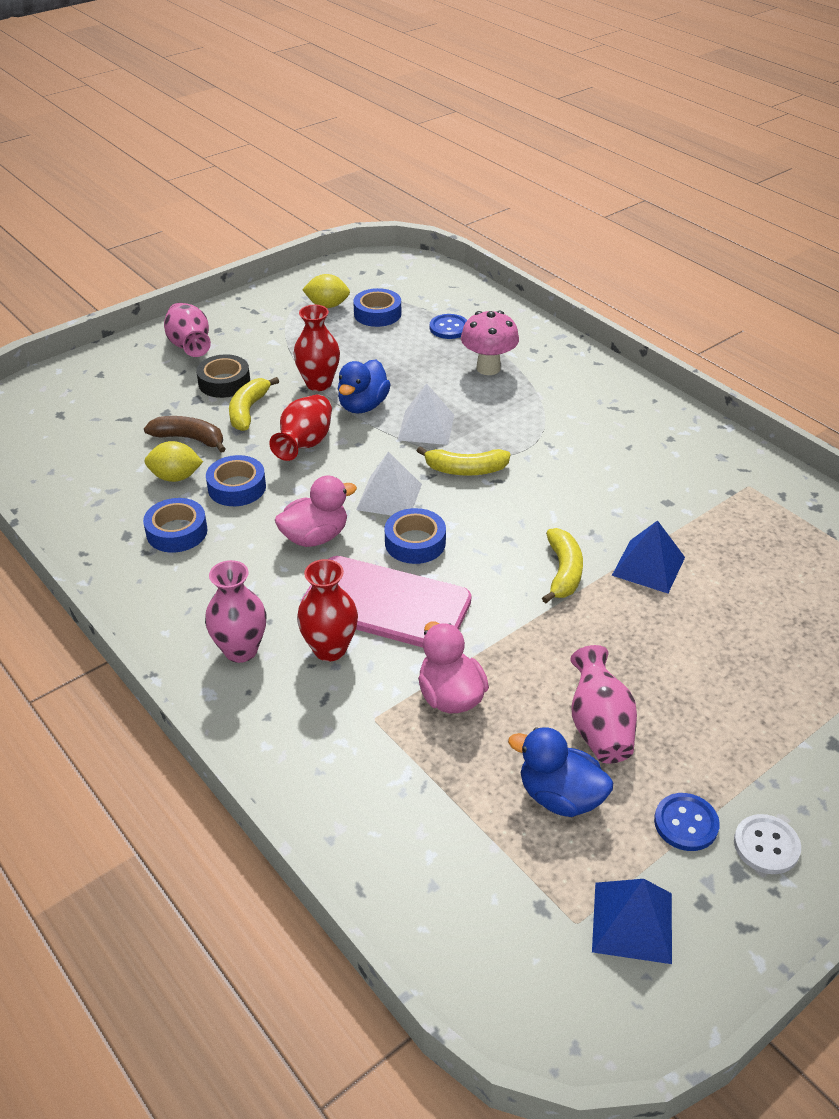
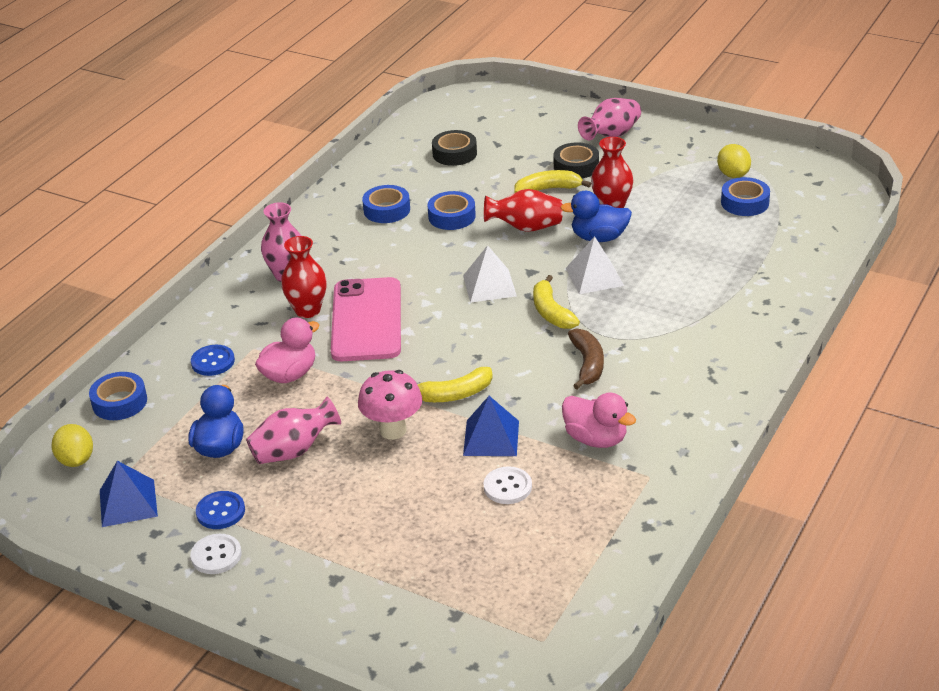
camera: 70 degrees right, 5 degrees down
brown banana [144,416,226,453] -> brown banana moved to [568,328,604,390]
yellow lemon [144,441,203,482] -> yellow lemon moved to [51,424,93,467]
pink duck [275,476,357,547] -> pink duck moved to [562,392,636,448]
blue tape [384,508,446,564] -> blue tape moved to [89,372,147,420]
blue button [430,314,467,339] -> blue button moved to [191,345,235,376]
pink mushroom [461,311,519,375] -> pink mushroom moved to [358,370,422,440]
none -> black tape [432,130,477,166]
none -> white button [484,466,532,504]

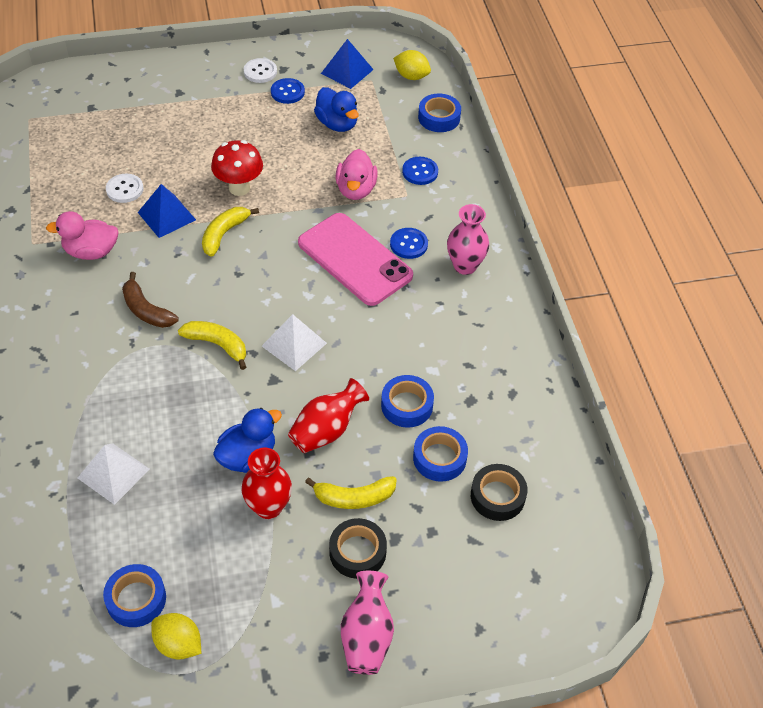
camera: 135 degrees right, 15 degrees up
pink vase [246,397,341,464] -> none
red vase [281,236,327,318] -> blue button [390,228,428,259]
pink mushroom [358,370,422,440] -> red mushroom [211,140,263,196]
blue tape [362,185,410,223] -> blue tape moved to [413,426,468,482]
yellow banana [514,170,591,193] -> yellow banana turned 45 degrees clockwise [305,476,397,509]
white pyramid [566,236,624,294] -> white pyramid moved to [78,443,150,505]

